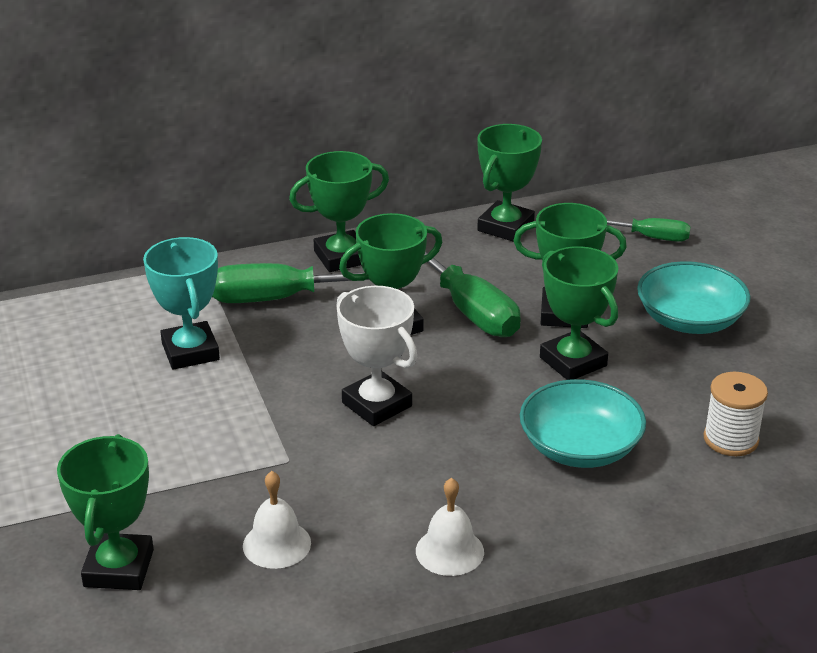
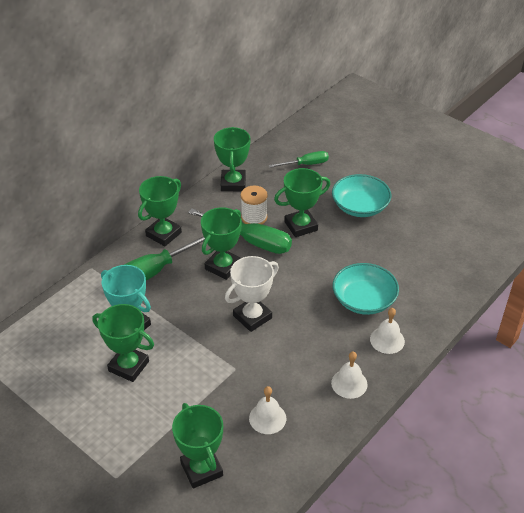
camera: 30 degrees left, 10 degrees up
white trophy [336,286,417,426] -> white trophy turned 60 degrees counterclockwise [225,256,279,332]
green trophy [540,246,618,380] -> green trophy moved to [93,304,154,382]
white spool [704,372,768,456] -> white spool moved to [241,186,268,224]
none -> white bell [370,308,405,354]

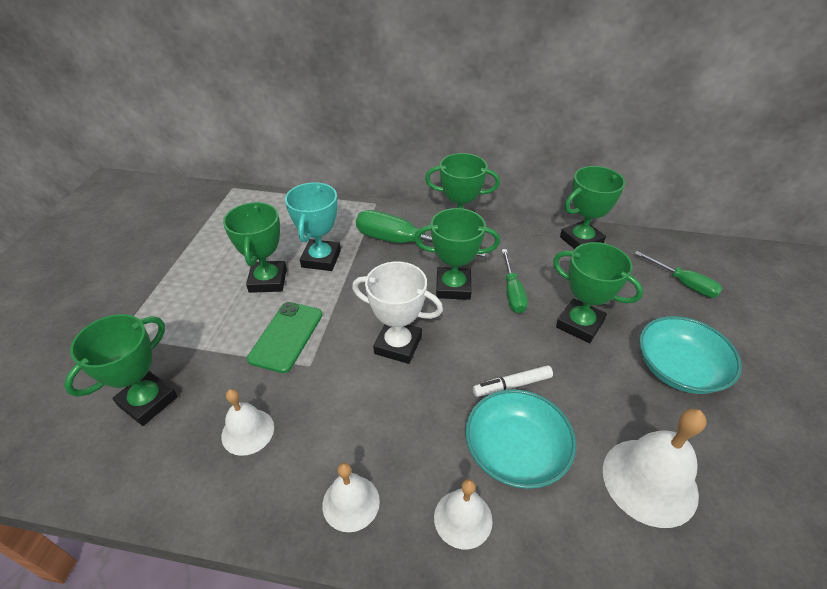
camera: 60 degrees right, 0 degrees up
green screwdriver [188,208,292,254] -> green screwdriver [502,249,528,313], size x0.59
white spool [241,186,268,224] -> none
none -> green phone [247,302,322,373]
none -> white marker [473,365,553,397]
none -> white bell [603,409,706,528]

